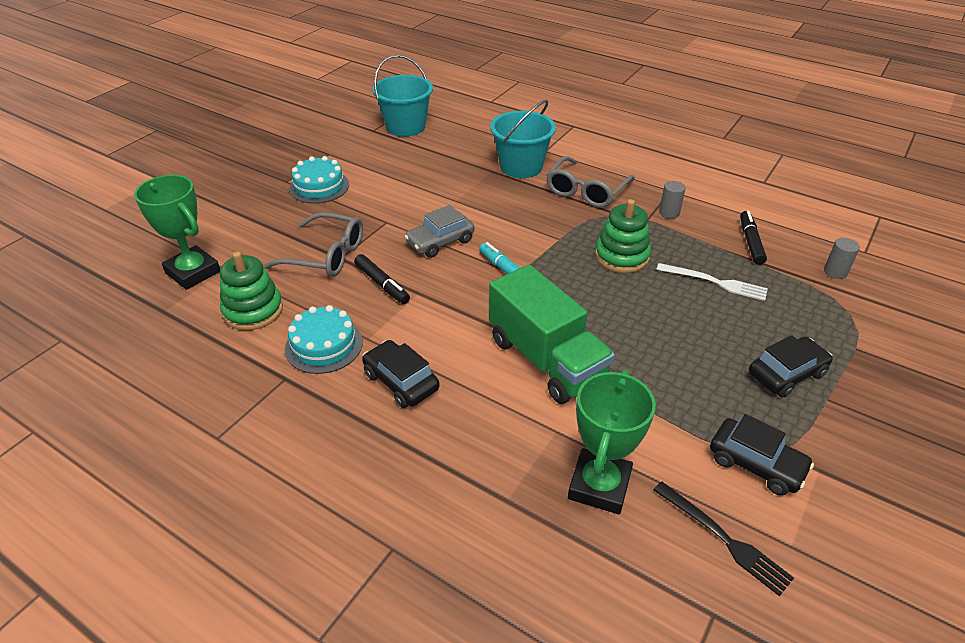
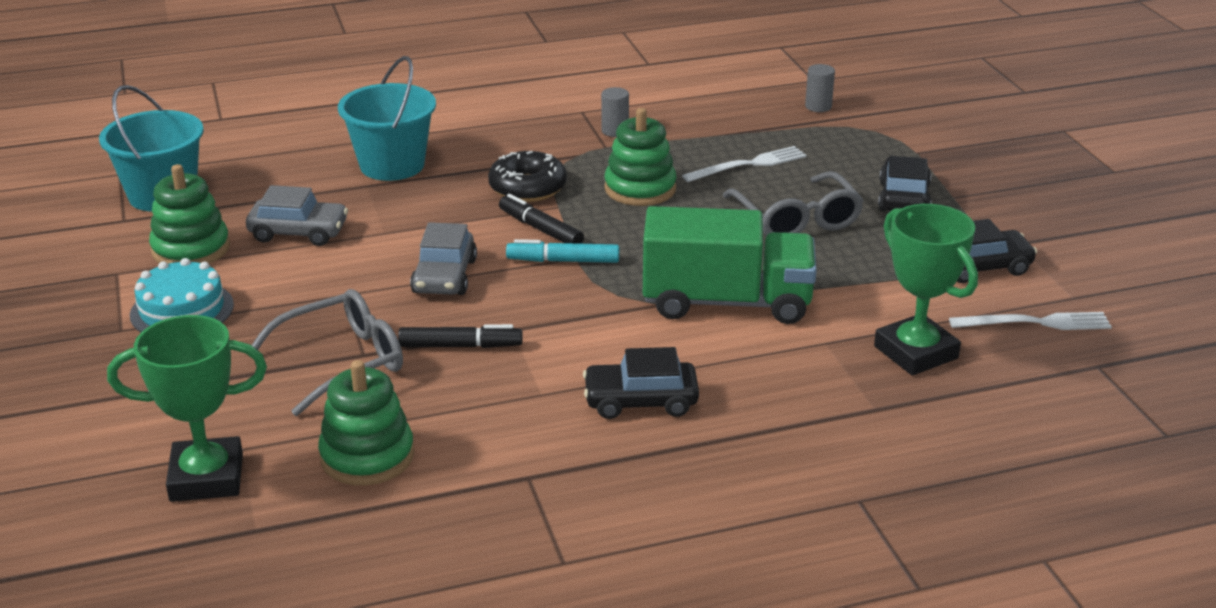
camera: 50 degrees left, 10 degrees down
turquoise cake [285,305,363,374] -> none
grey glasses [546,156,635,208] -> grey glasses moved to [723,171,864,236]
black fork [654,482,794,597] -> white fork [949,312,1112,330]
black marker [740,211,767,265] -> black marker moved to [499,194,584,244]
none -> green stacking toy [149,164,230,264]
none -> grey car [246,185,348,246]
none -> black donut [488,151,567,202]

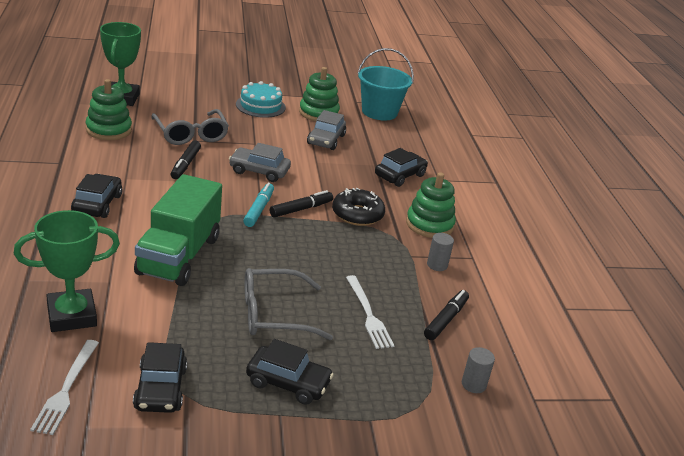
camera: 95 degrees right, 0 degrees up
turquoise bucket [338,56,436,181] -> black car [375,148,428,187]
green stacking toy [604,108,677,206] -> green stacking toy moved to [406,172,456,238]
none -> black marker [424,290,469,340]

